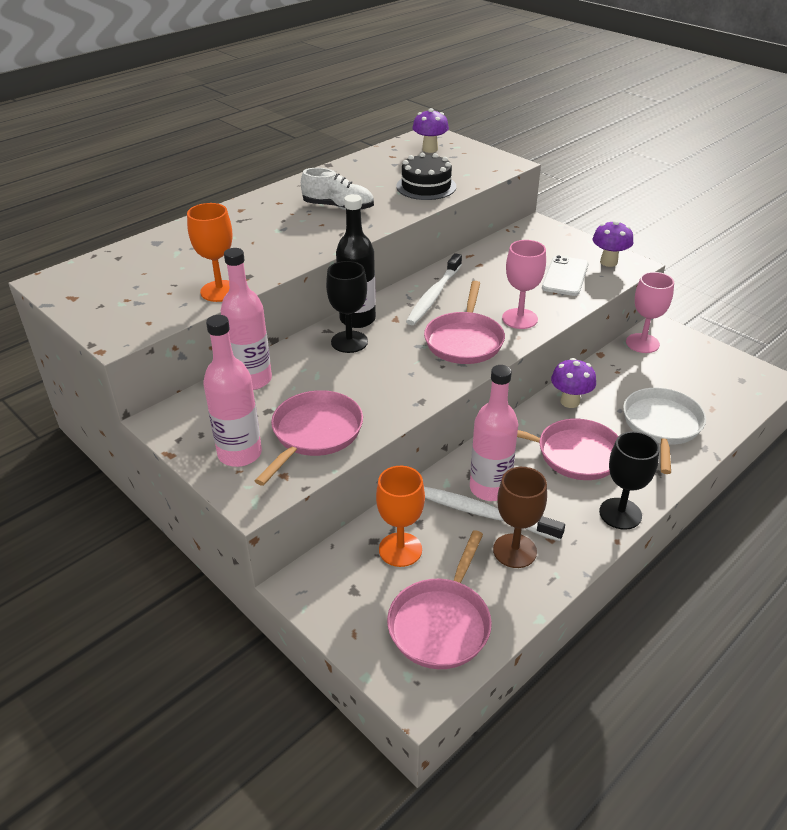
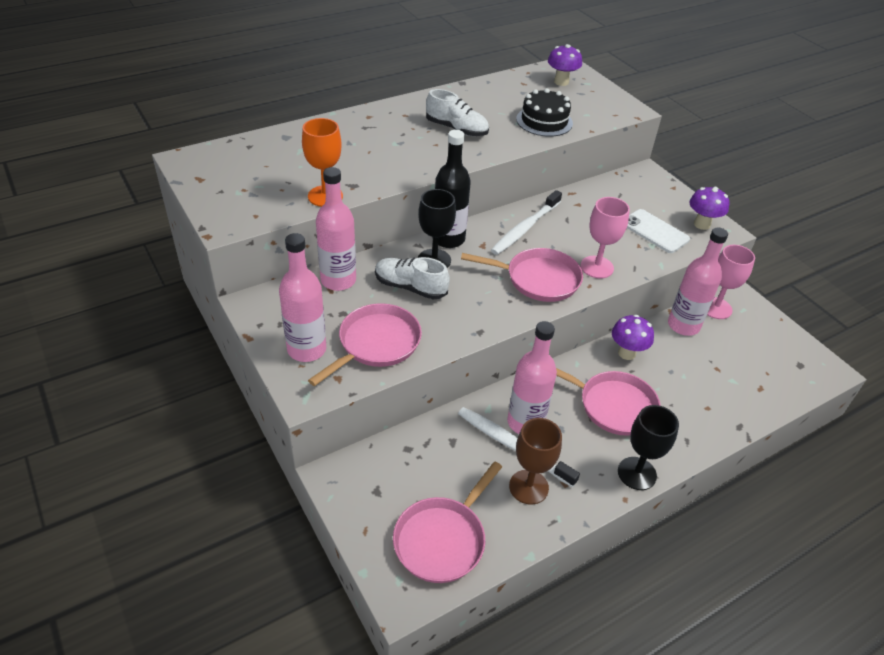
camera: 10 degrees right, 5 degrees up
orange goblet [376,466,425,567] -> none
pink pan [424,281,505,364] -> pink pan turned 105 degrees counterclockwise [461,248,583,302]
white phone [542,255,588,296] -> white phone turned 75 degrees counterclockwise [627,209,690,253]
white pan [623,388,706,474] -> none
none -> white shoe [375,257,450,299]
none -> pink bottle [668,228,728,336]

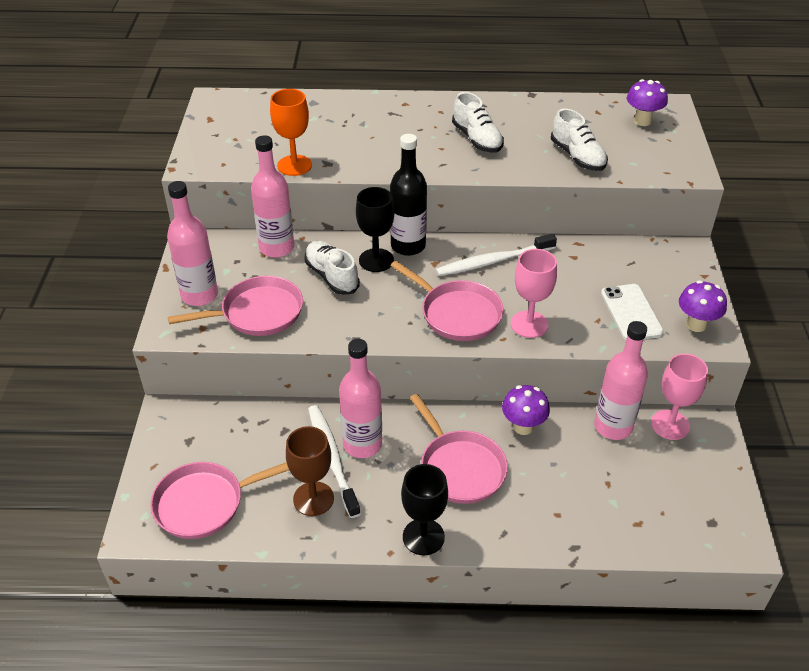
camera: 35 degrees right, 0 degrees up
black cake [516,88,573,137] -> white shoe [551,108,608,171]

